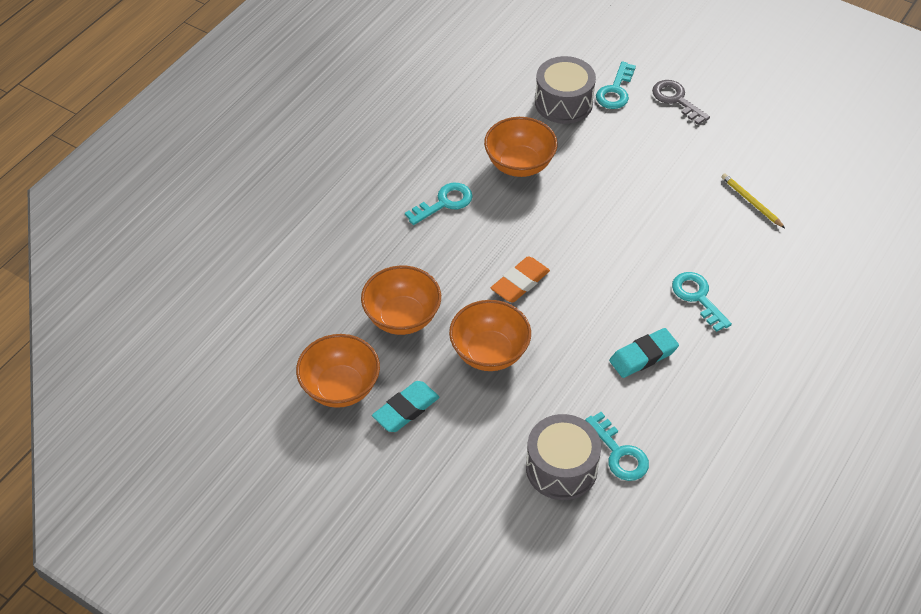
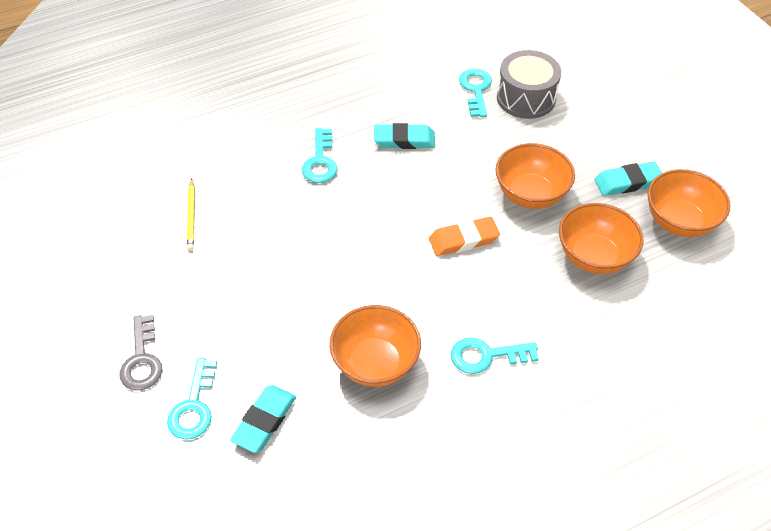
camera: 150 degrees left, 0 degrees up
grey drum [535,56,596,124] -> turquoise eraser [230,385,296,453]
turquoise key [596,61,636,109] -> turquoise key turned 135 degrees clockwise [167,358,217,440]

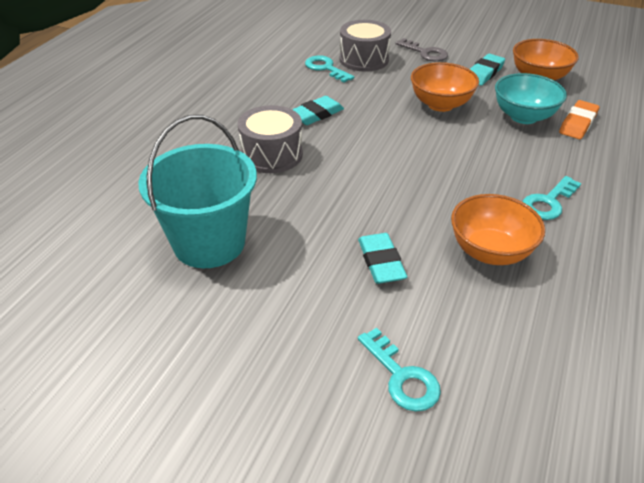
camera: 40 degrees left, 10 degrees down
grey key [119,315,163,391] -> grey key moved to [395,38,448,62]
yellow pencil [187,178,195,251] -> turquoise bucket [138,115,257,268]
turquoise eraser [230,385,296,453] -> turquoise eraser moved to [358,233,407,284]
turquoise key [302,128,337,183] -> grey drum [238,105,303,173]
orange eraser [429,217,500,256] -> orange eraser moved to [559,100,600,139]
orange bowl [559,203,644,274] -> turquoise bowl [495,73,567,124]

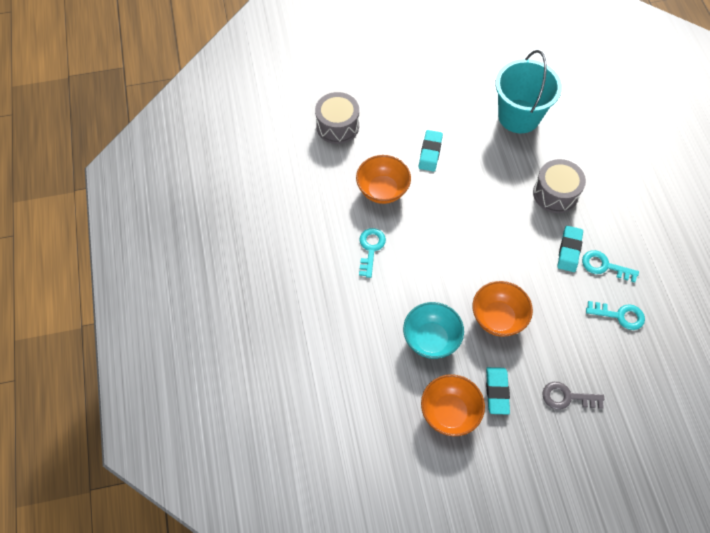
camera: 145 degrees right, 20 degrees up
grey drum [340,20,391,72] -> grey drum moved to [315,92,359,144]
turquoise eraser [358,233,407,284] -> turquoise eraser turned 60 degrees clockwise [419,130,443,172]
turquoise key [358,328,441,412] -> turquoise key moved to [582,250,639,282]
orange eraser [559,100,600,139] -> none

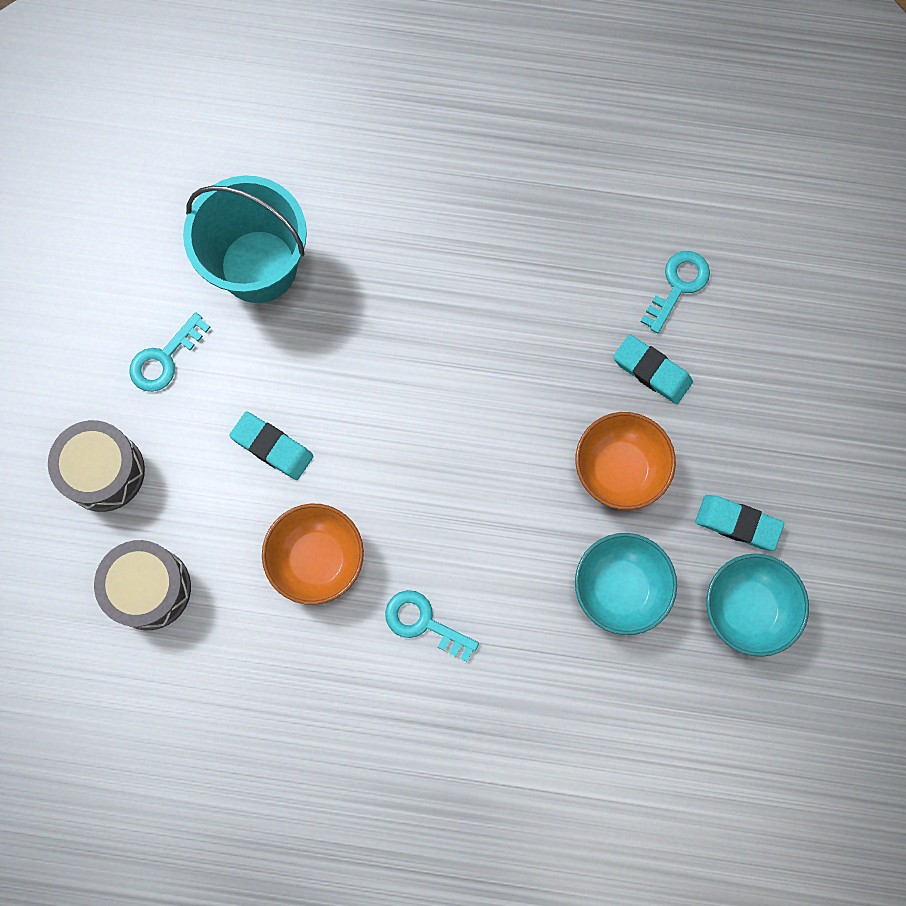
camera: 70 degrees left, 15 degrees up
orange bowl [421,374,485,436] -> turquoise bowl [706,554,809,657]
grey drum [533,159,586,213] -> grey drum moved to [48,420,145,512]
grey key [542,382,604,410] -> none
turquoise eraser [557,226,583,272] -> turquoise eraser moved to [613,334,693,404]
turquoise key [582,250,639,282] -> turquoise key moved to [130,312,211,392]

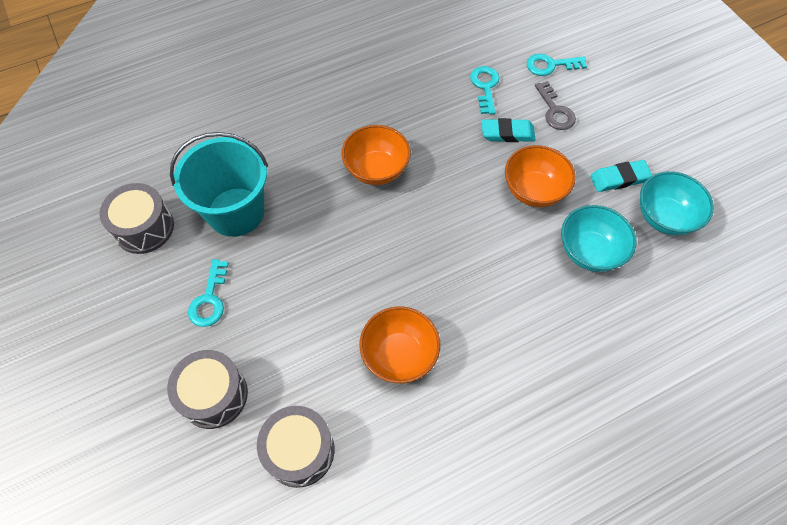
camera: 35 degrees left, 15 degrees down
turquoise eraser [229,412,313,480] -> none
turquoise key [385,590,479,662] -> turquoise key moved to [527,54,587,76]
none -> grey drum [99,183,174,254]
none -> orange bowl [341,125,411,185]
none -> grey key [535,81,576,130]

